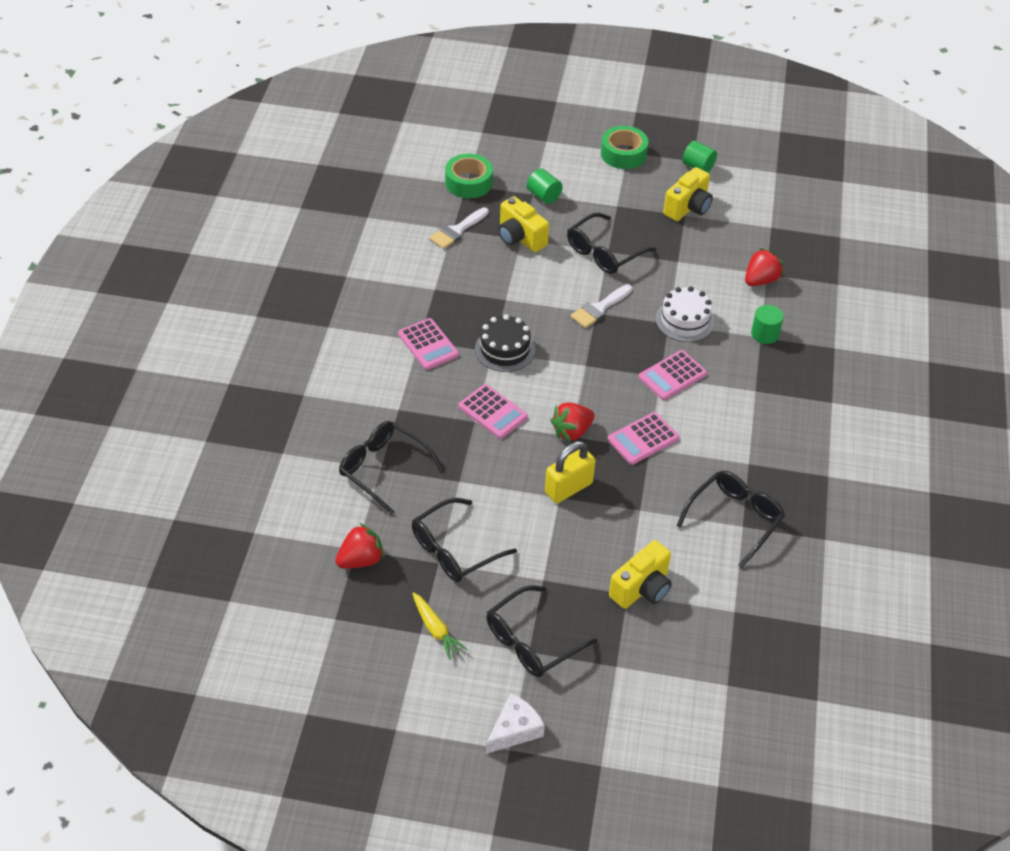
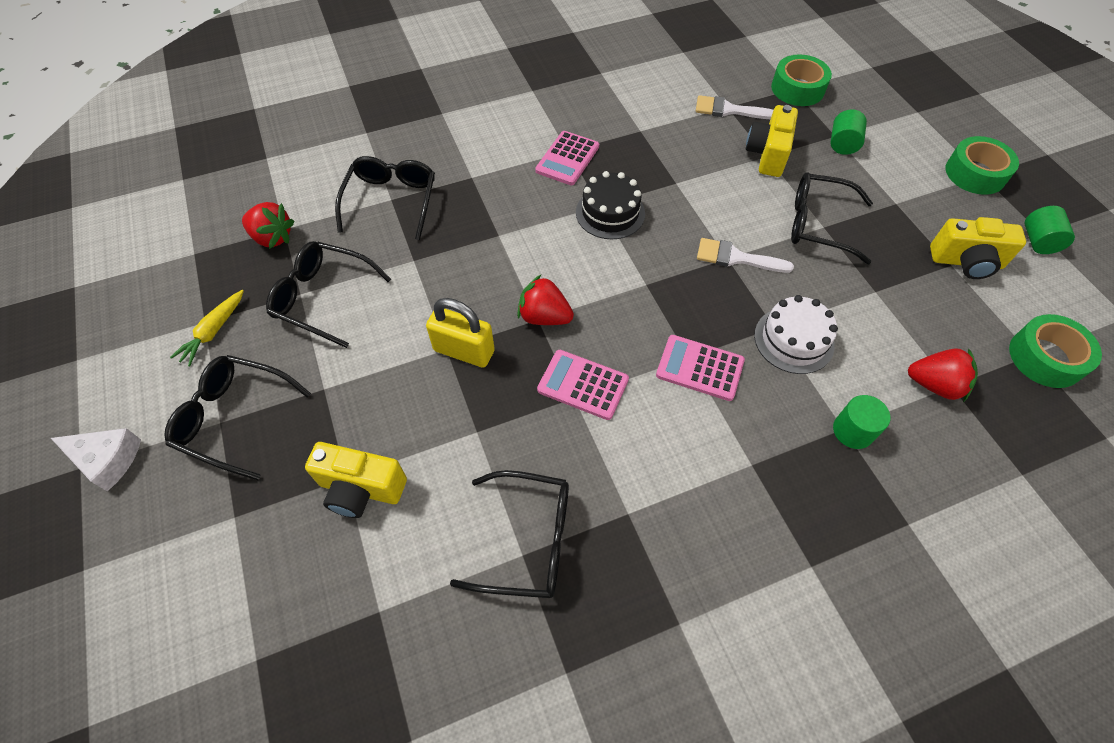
camera: 60 degrees right, 10 degrees up
pink calculator [459,384,528,439] -> none
none -> green tape [1009,314,1102,388]

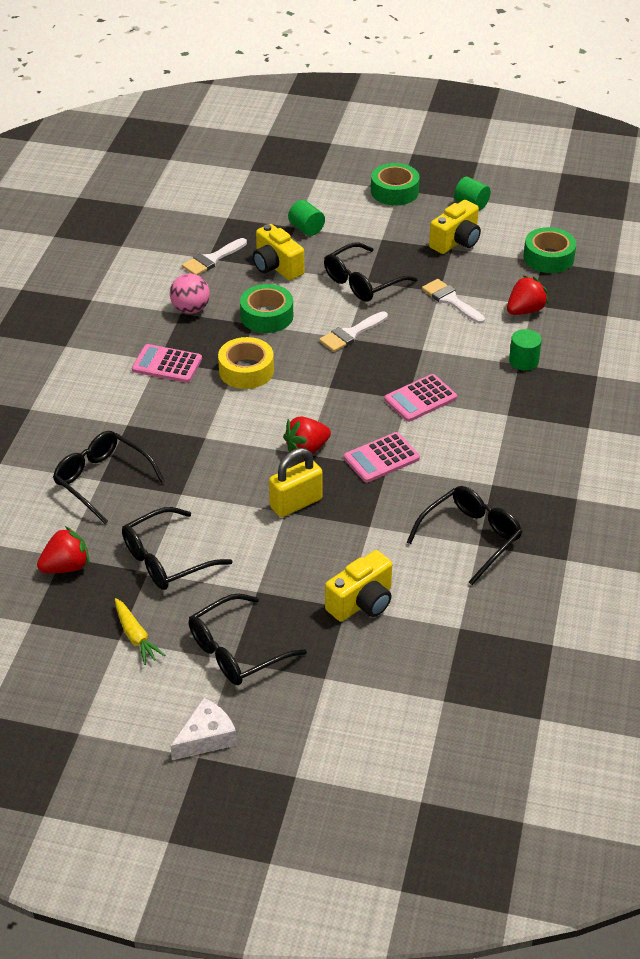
camera: 55 degrees left, 15 degrees down
pink calculator [535,131,599,185] -> pink calculator turned 135 degrees clockwise [132,344,202,383]
black cake [576,171,645,239] -> yellow tape [218,337,274,389]
white cake [754,295,838,374] -> none
green tape [771,54,832,106] -> green tape moved to [240,284,293,333]
none -> pink ball [170,273,210,314]
none -> white brush [422,279,485,324]

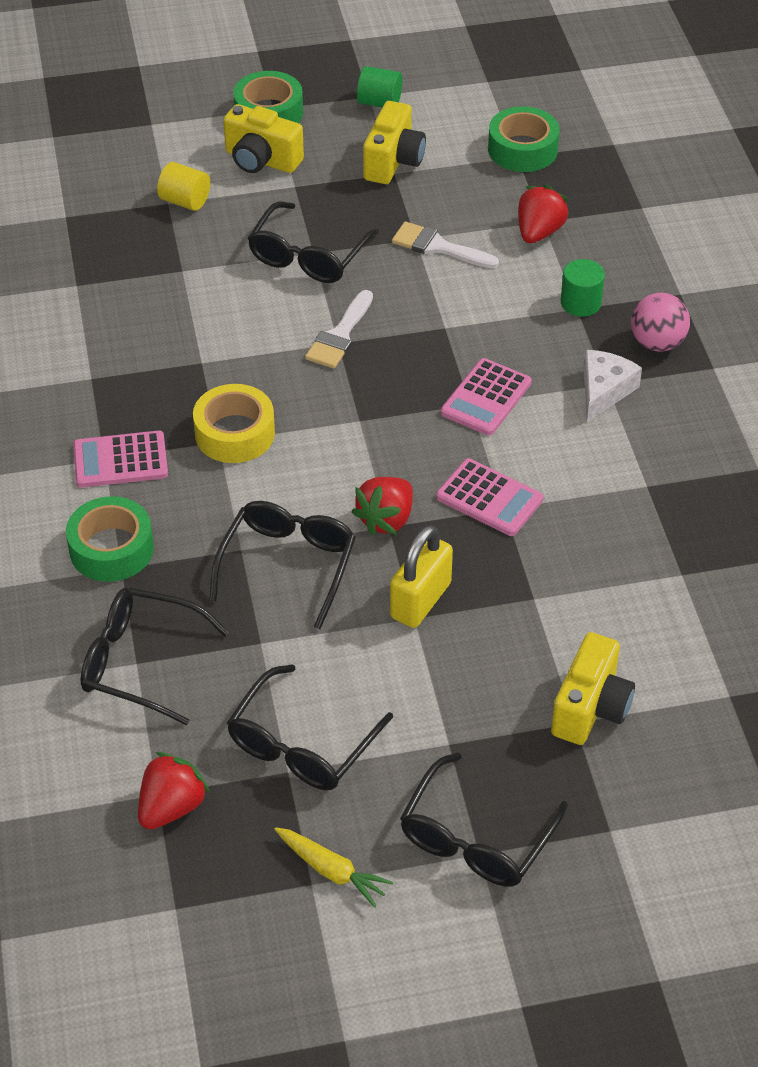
camera: 25 degrees left, 5 degrees up
pink ball [170,273,210,314] -> pink ball moved to [631,293,690,352]
white cheese [170,698,237,760] -> white cheese moved to [584,350,642,422]
white brush [182,238,247,275] -> none
green tape [240,284,293,333] -> green tape moved to [66,496,154,582]
yellow camera [253,224,304,280] -> yellow camera moved to [223,104,304,173]
green cylinder [288,200,325,236] -> yellow cylinder [157,162,210,211]
pink calculator [344,432,420,483] -> pink calculator turned 90 degrees counterclockwise [436,458,543,536]
black glasses [407,486,522,585] -> black glasses moved to [209,501,356,629]

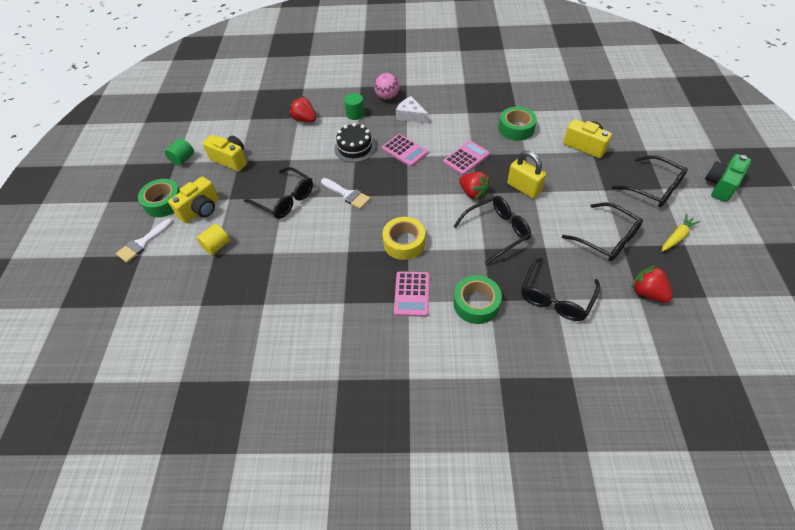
camera: 75 degrees left, 5 degrees up
black glasses [209,501,356,629] -> black glasses turned 120 degrees clockwise [453,196,531,265]
white brush [392,221,499,268] -> white brush moved to [116,219,173,263]
green tape [488,106,559,172] -> green tape moved to [499,107,537,141]
none -> black cake [334,123,376,162]
none -> green camera [705,154,751,202]

